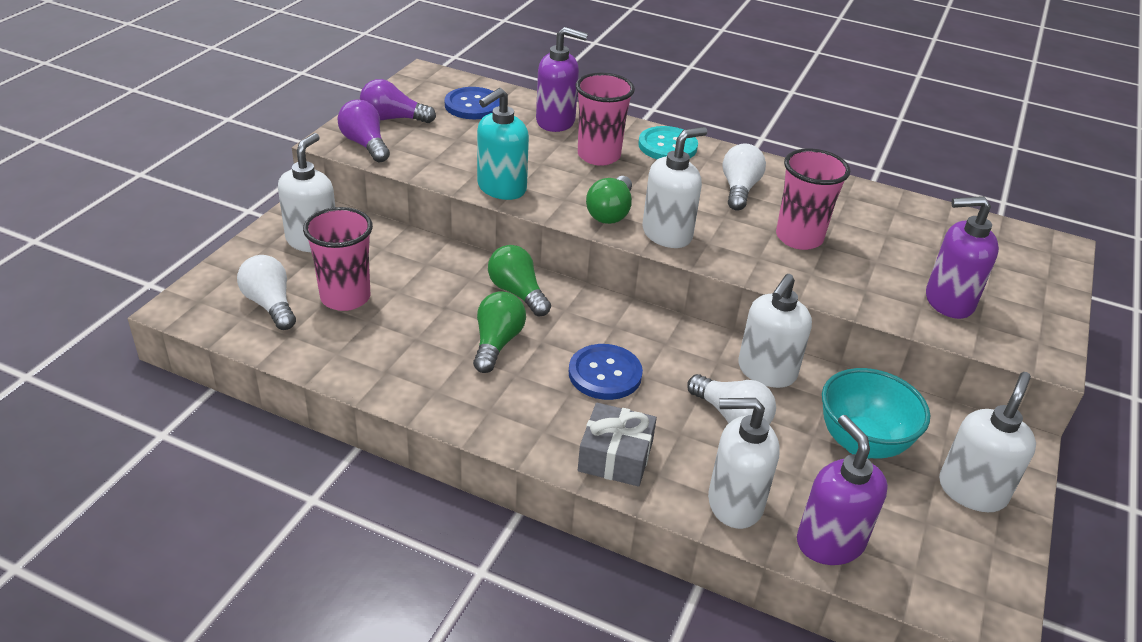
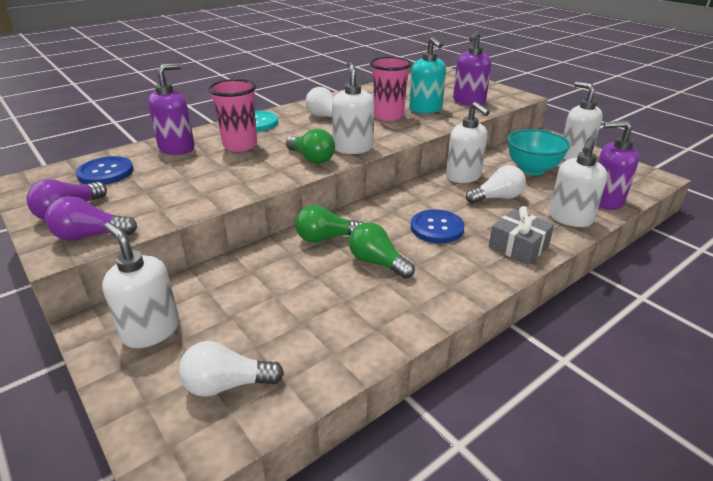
camera: 60 degrees left, 5 degrees down
pink cup [303,207,373,311] -> none
turquoise soap dispenser [477,88,529,200] -> turquoise soap dispenser moved to [409,37,446,114]

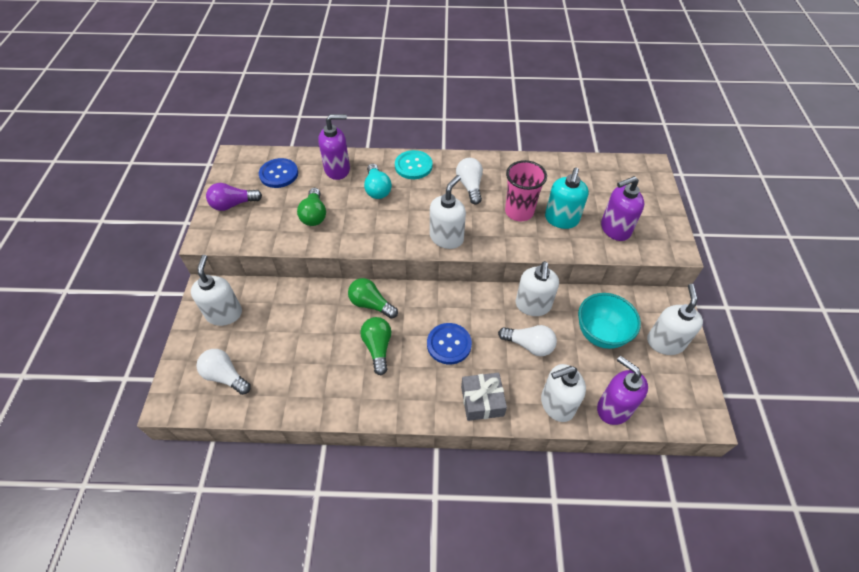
camera: 40 degrees right, 20 degrees up
purple light bulb [45,196,137,241] -> none
pink cup [208,79,257,152] -> turquoise light bulb [364,164,392,199]
green light bulb [286,129,335,164] -> green light bulb moved to [297,188,326,226]

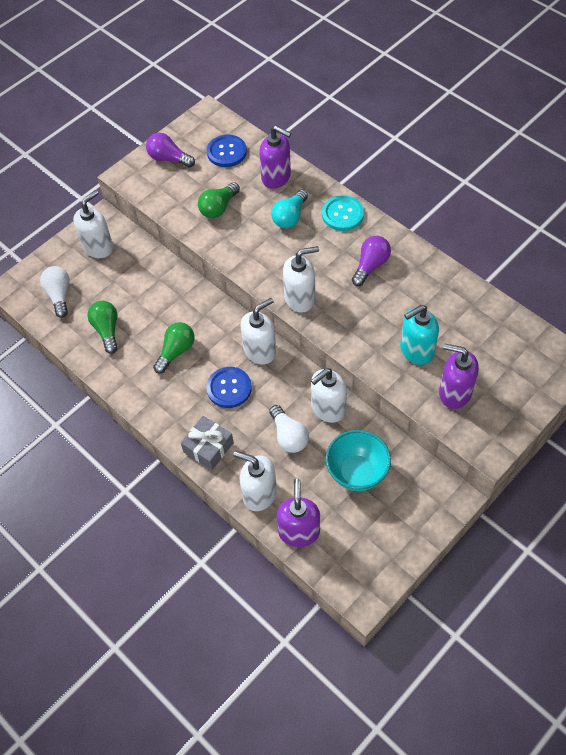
camera: 45 degrees right, 5 degrees up
green light bulb [348,278,398,319] -> green light bulb moved to [87,301,118,354]
white light bulb [456,158,483,205] -> purple light bulb [352,236,391,286]
pink cup [505,160,547,221] -> none
white soap dispenser [647,284,703,355] -> white soap dispenser moved to [241,298,276,365]

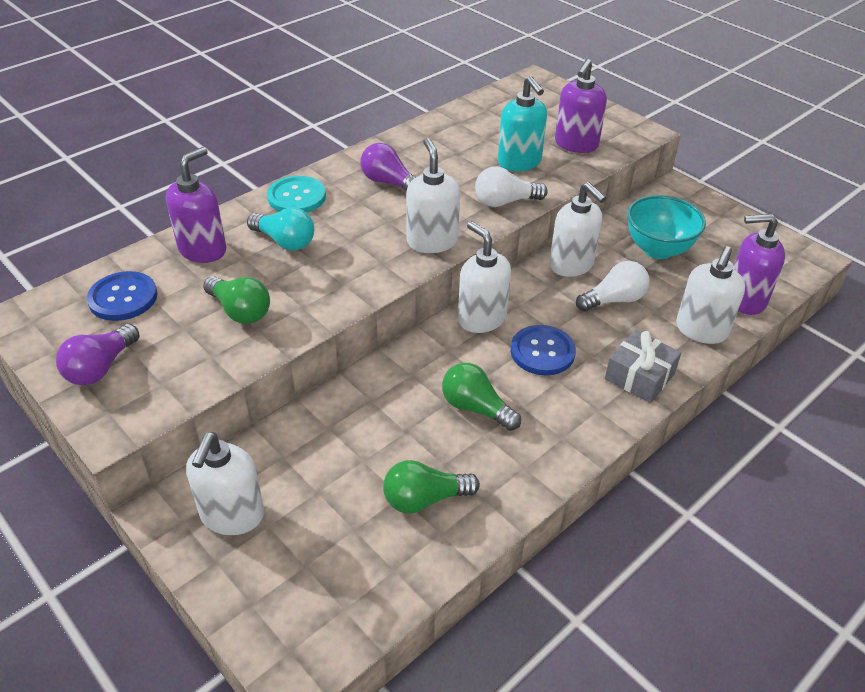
camera: 90 degrees left, 15 degrees down
white light bulb [40,266,70,318] -> white light bulb moved to [475,166,548,207]
white soap dispenser [73,190,113,258] -> white soap dispenser turned 120 degrees counterclockwise [186,432,264,535]

